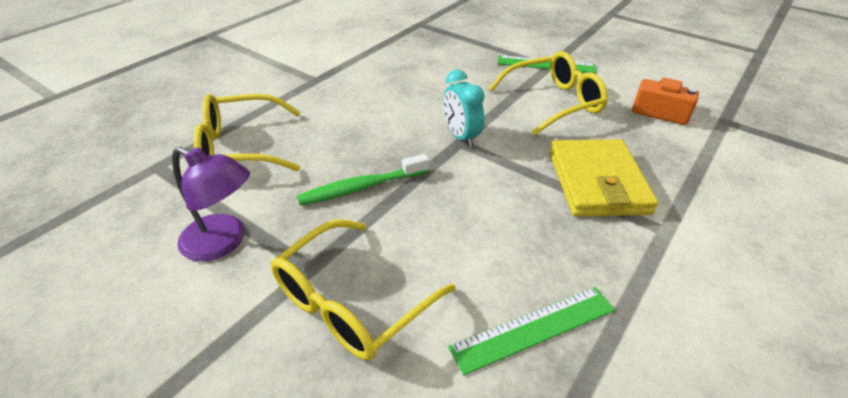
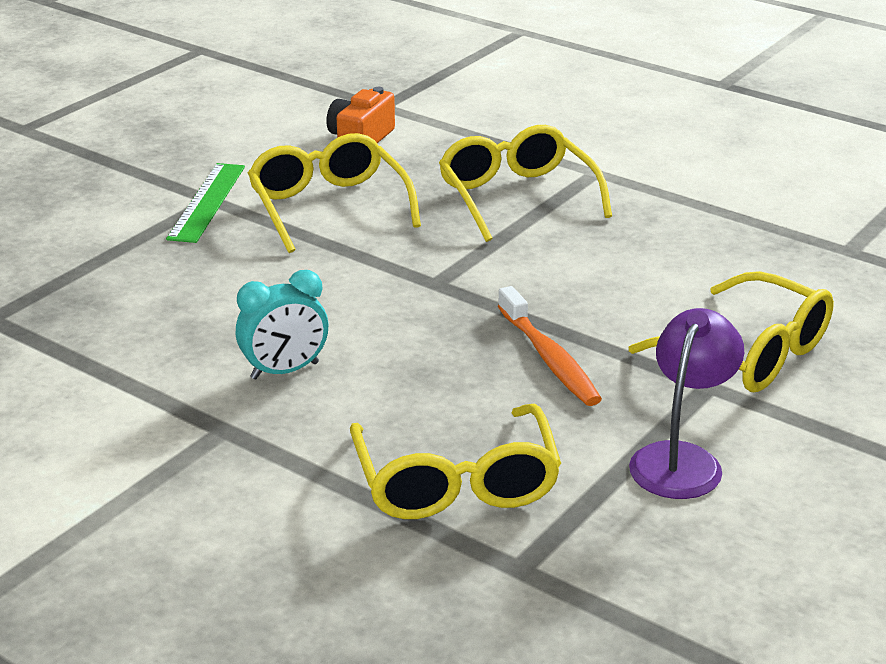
camera: 90 degrees left, 10 degrees down
green toothbrush [297,154,429,205] -> orange toothbrush [498,286,602,406]
turquoise clock [443,70,485,147] -> turquoise clock moved to [236,270,328,379]
green ruler [448,287,615,375] -> none
yellow wallet [549,139,658,216] -> yellow glasses [439,125,612,242]

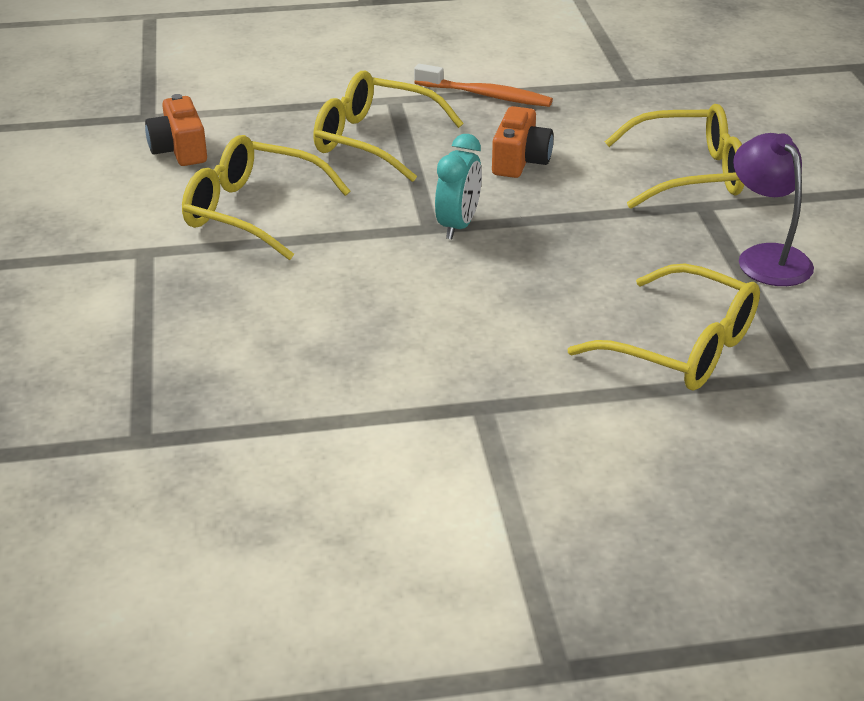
camera: 45 degrees left, 5 degrees up
green ruler [166,163,245,243] -> none
turquoise clock [236,270,328,379] -> turquoise clock moved to [435,134,482,239]
orange toothbrush [498,286,602,406] -> orange toothbrush moved to [414,64,553,107]
none -> orange camera [492,106,554,178]

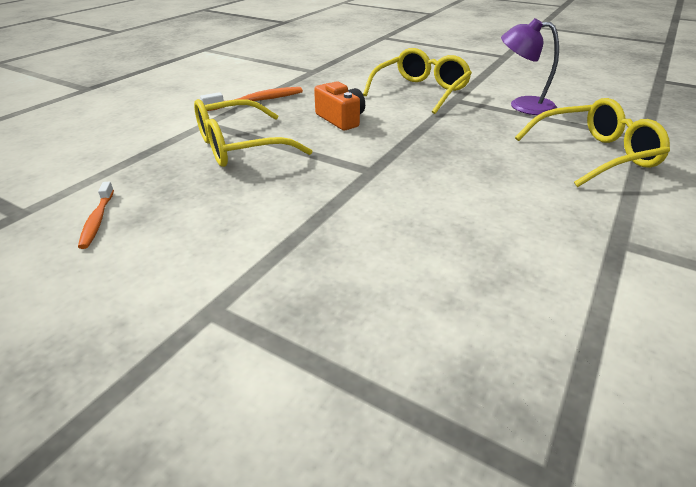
camera: 50 degrees left, 0 degrees up
orange camera [145,94,207,166] -> orange toothbrush [78,182,114,249]
yellow glasses [182,135,350,260] -> none
turquoise clock [435,134,482,239] -> none

